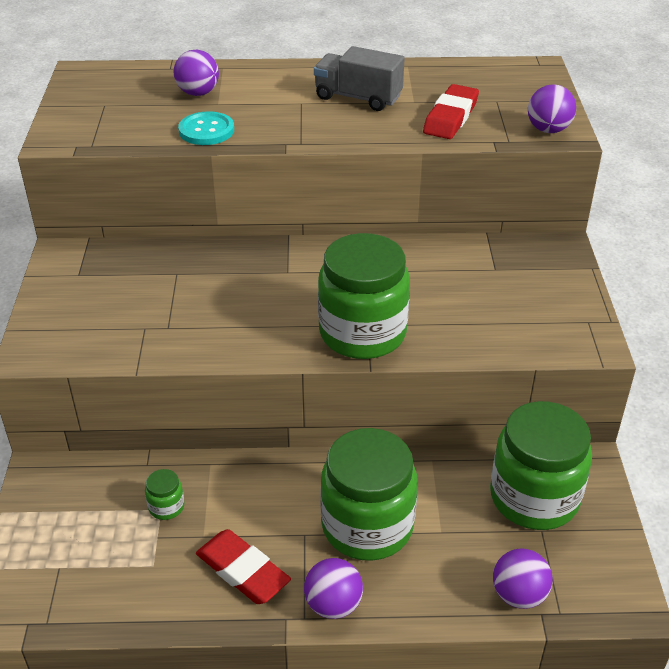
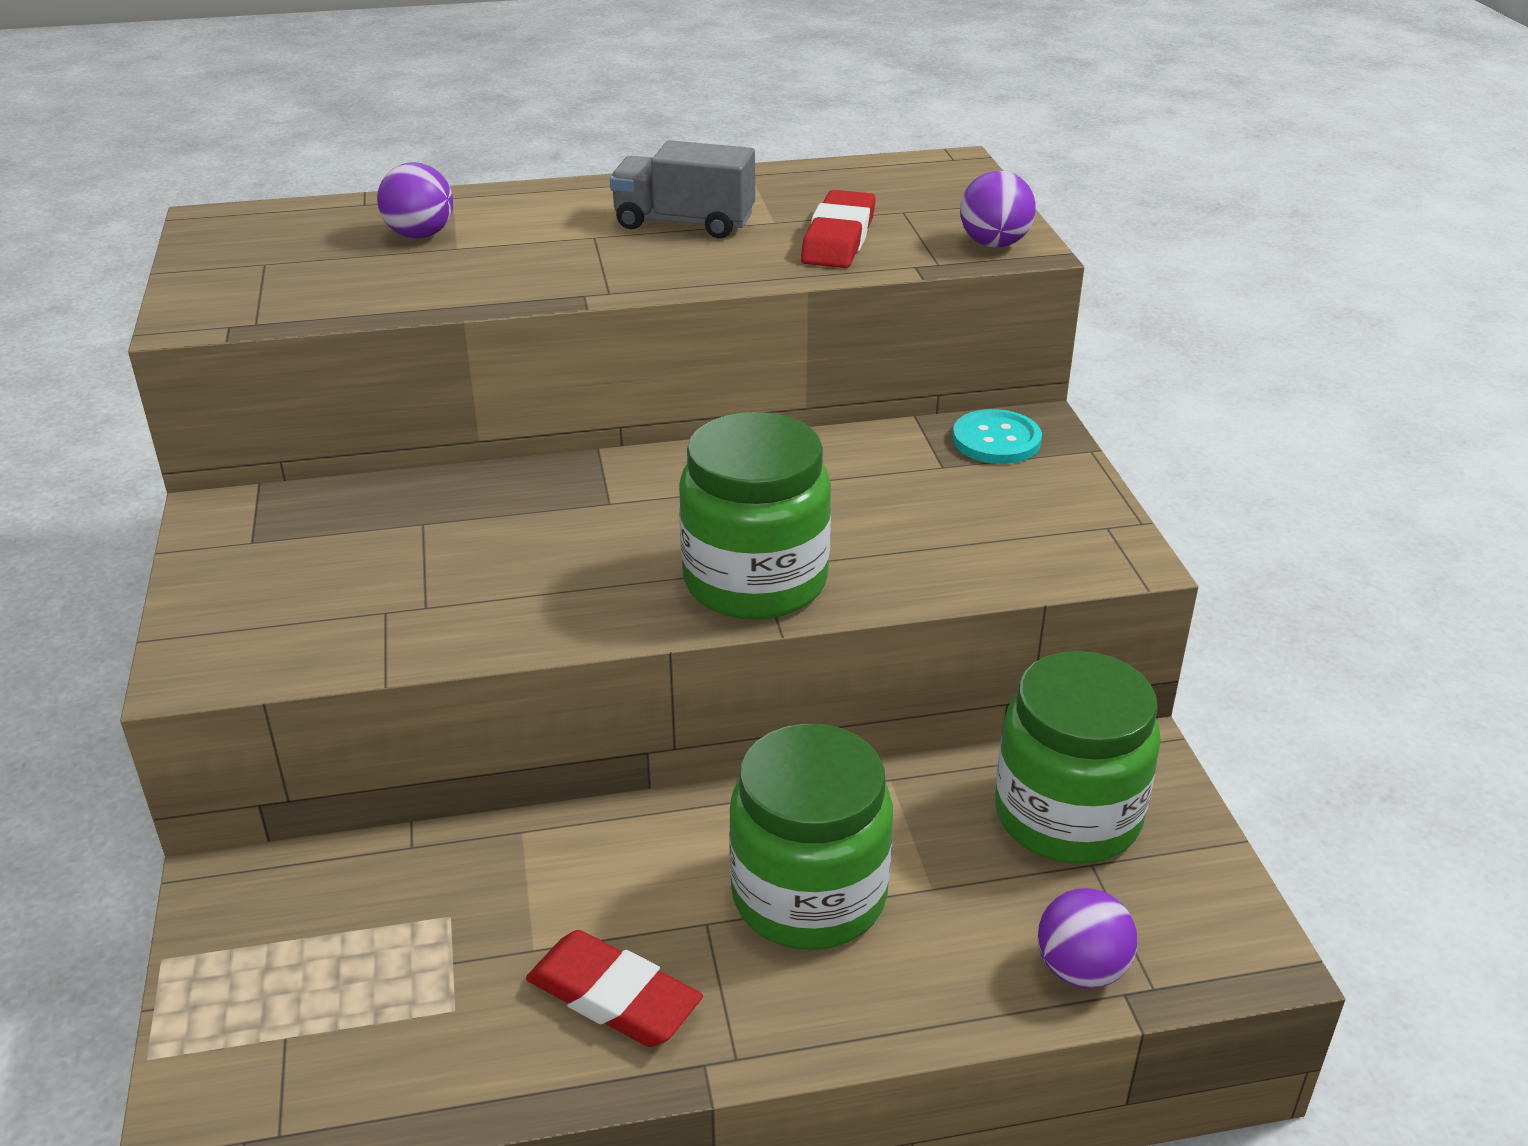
camera: 10 degrees left, 5 degrees down
green jar [145,469,184,520] -> none
turquoise button [178,111,234,145] -> turquoise button moved to [952,409,1042,464]
purple ball [304,558,363,619] -> none

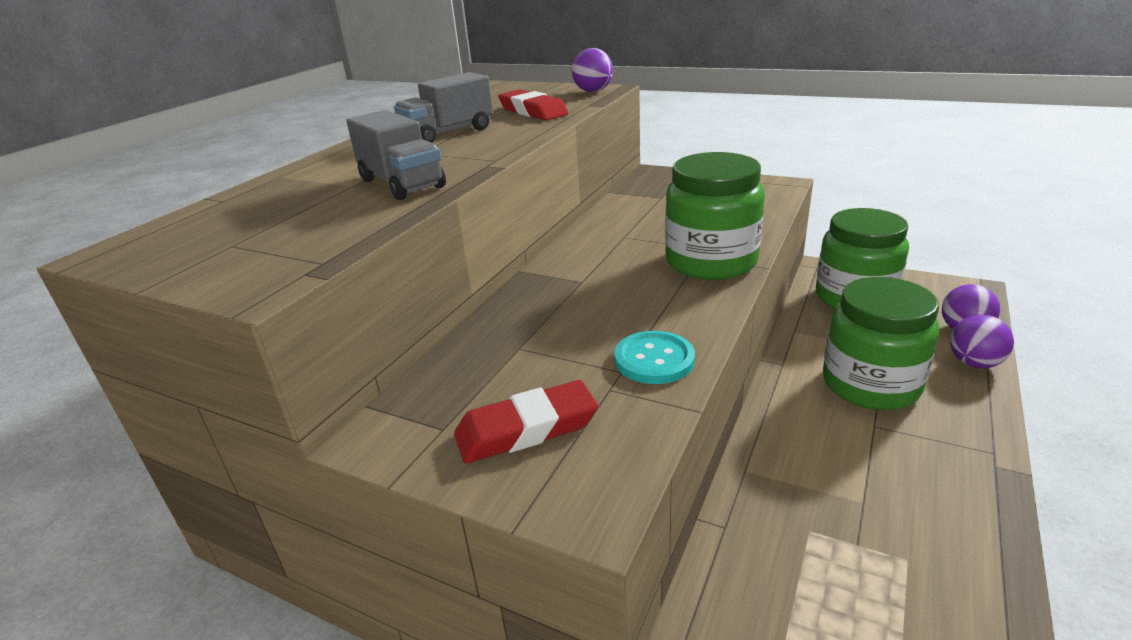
camera: 50 degrees left, 5 degrees down
purple ball [377,162,453,239] -> purple ball moved to [950,315,1014,368]
red eraser [526,930,703,1047] -> red eraser moved to [454,380,598,463]
turquoise button [952,409,1042,464] -> turquoise button moved to [614,331,695,384]
none -> grey truck [346,110,446,200]

